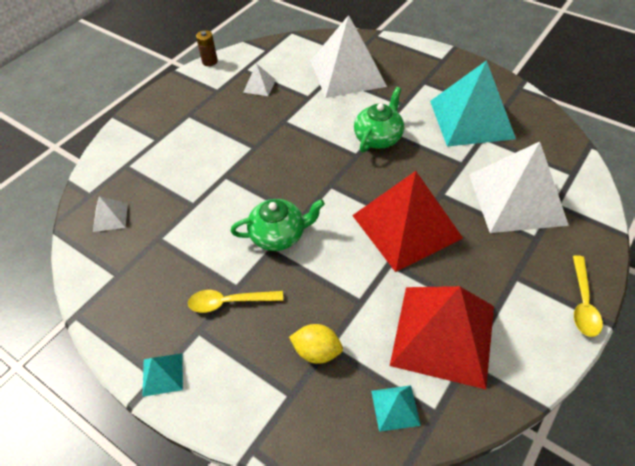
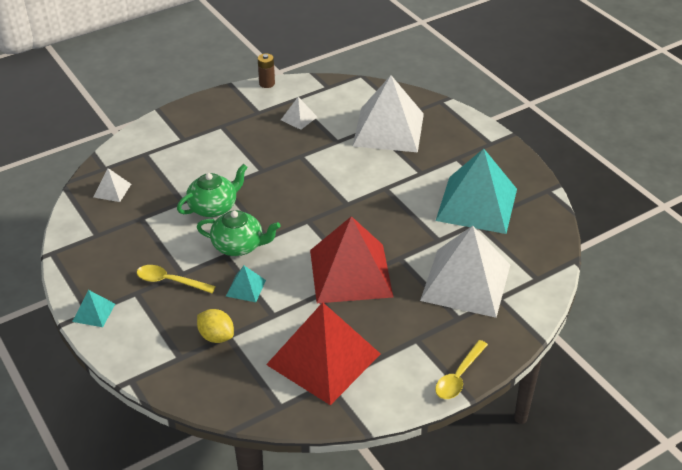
camera: 20 degrees right, 10 degrees down
green teapot [354,87,404,152] -> green teapot moved to [177,164,248,217]
turquoise pyramid [371,385,421,432] -> turquoise pyramid moved to [226,266,266,302]

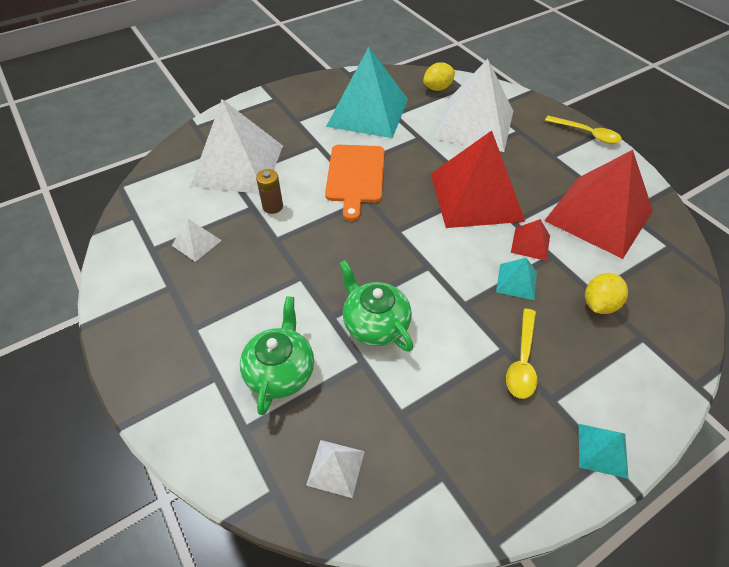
camera: 90 degrees left, 10 degrees up
green teapot [197,210,280,256] -> green teapot moved to [240,296,314,415]
brown battery [258,53,275,88] -> brown battery moved to [256,169,283,214]
none -> orange cutting board [325,145,385,221]
none -> yellow lemon [423,62,455,91]
none -> red pyramid [511,219,550,261]

